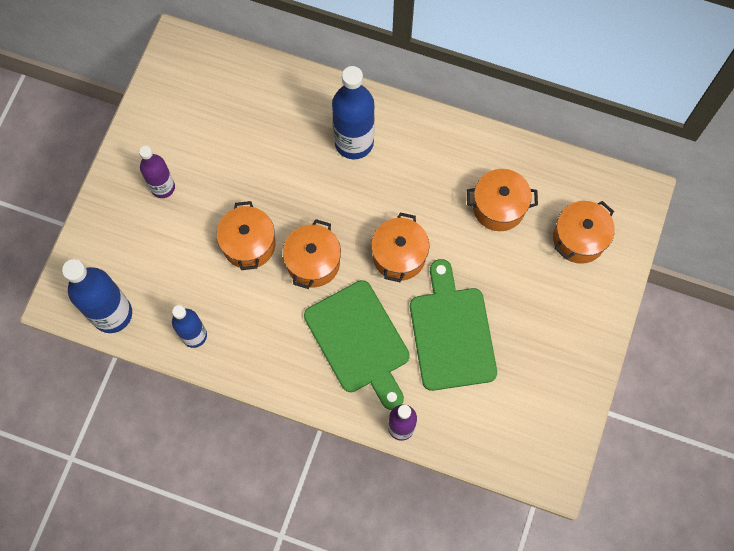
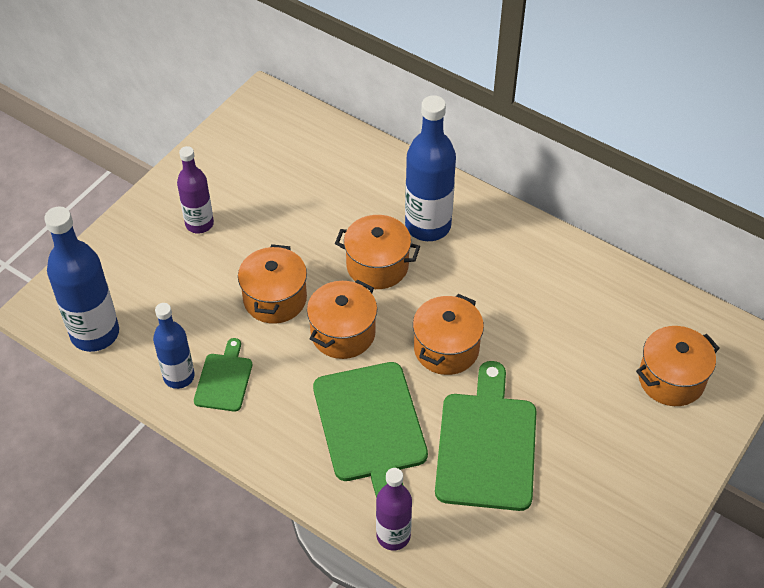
camera: 15 degrees right, 20 degrees down
orange pot [467,169,538,231] -> orange pot moved to [335,215,420,289]
none -> green cutting board [194,338,252,412]

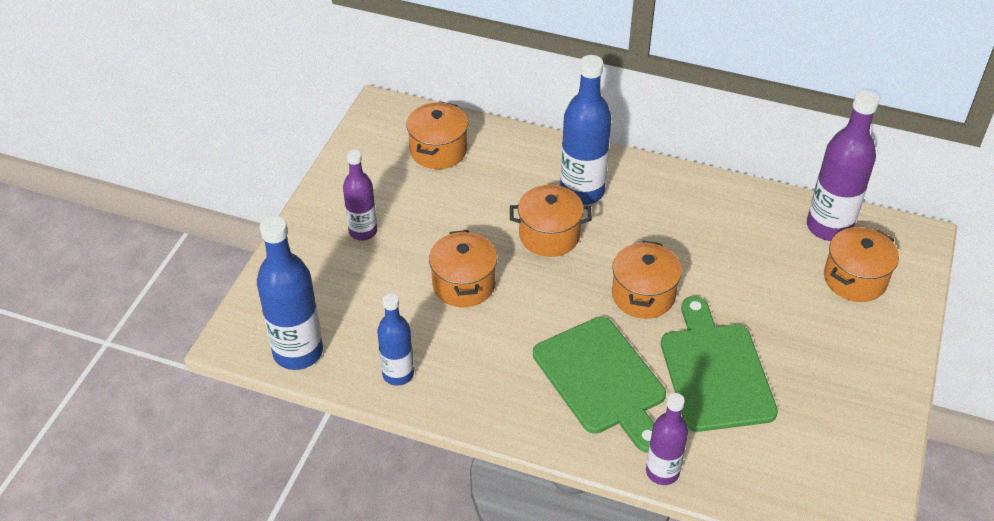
camera: 15 degrees left, 5 degrees down
green cutting board [194,338,252,412] -> none
orange pot [307,280,377,359] -> orange pot moved to [406,102,468,169]
none -> purple bottle [807,90,879,241]

